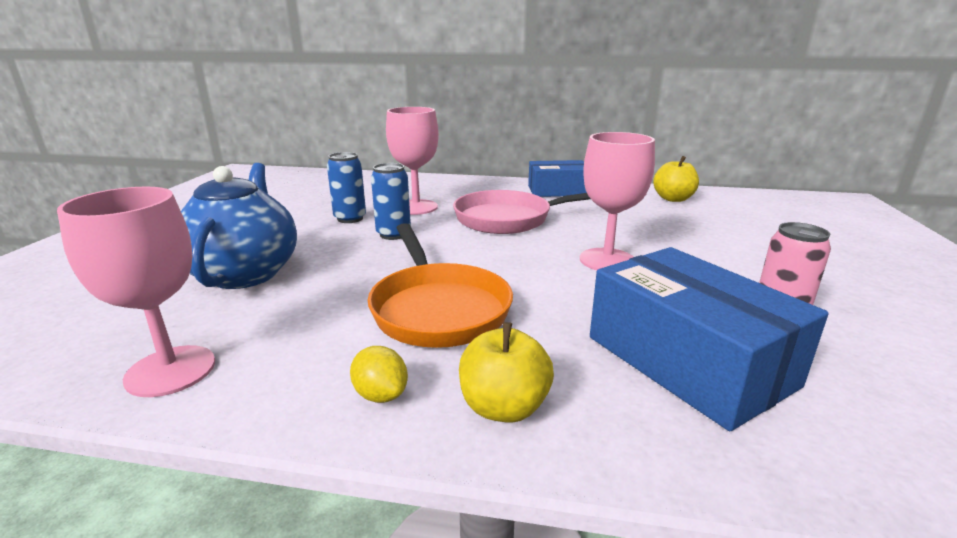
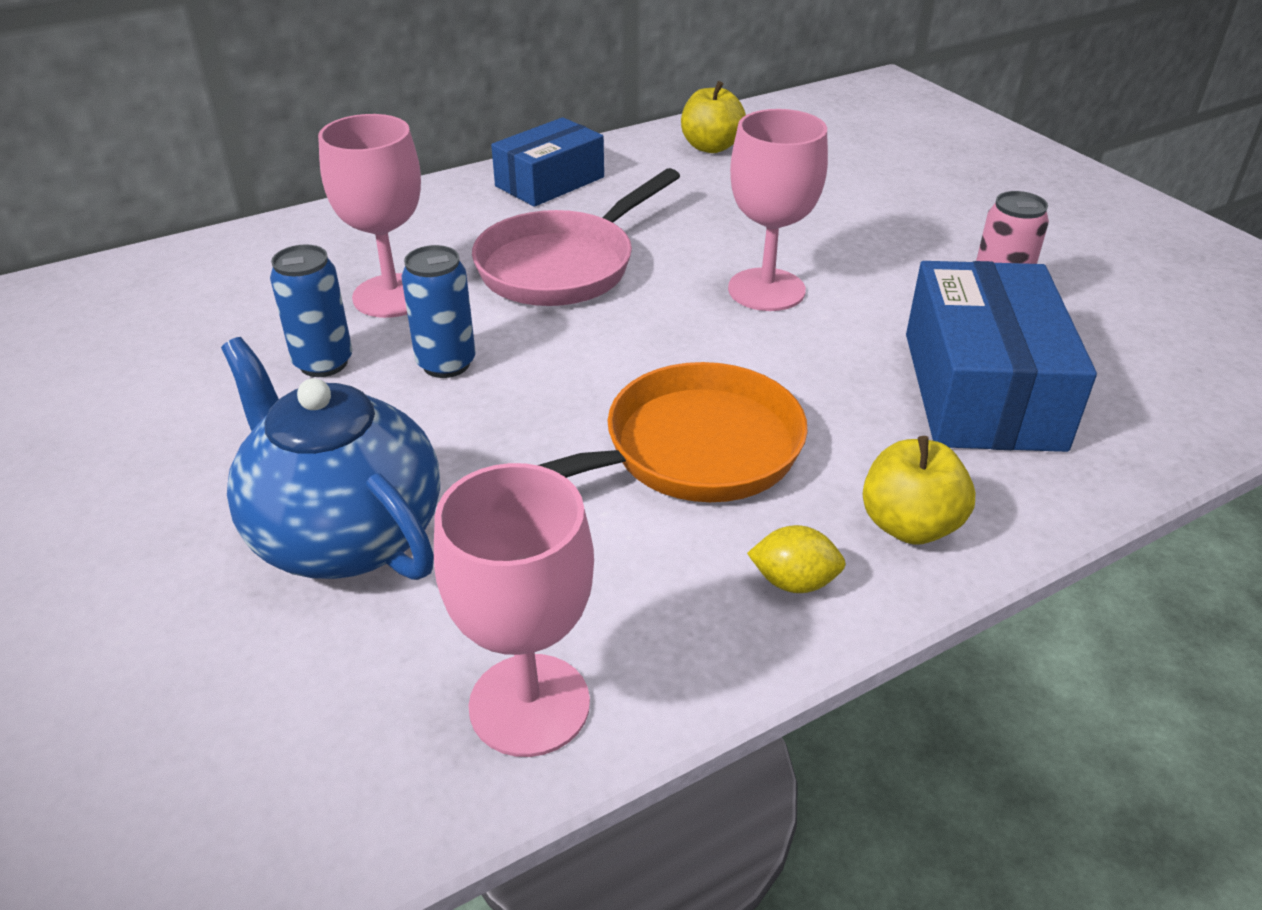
camera: 40 degrees left, 15 degrees up
orange pan [368,223,513,348] -> orange pan turned 60 degrees counterclockwise [538,362,808,502]
blue box [590,247,829,431] -> blue box turned 75 degrees clockwise [906,261,1097,452]

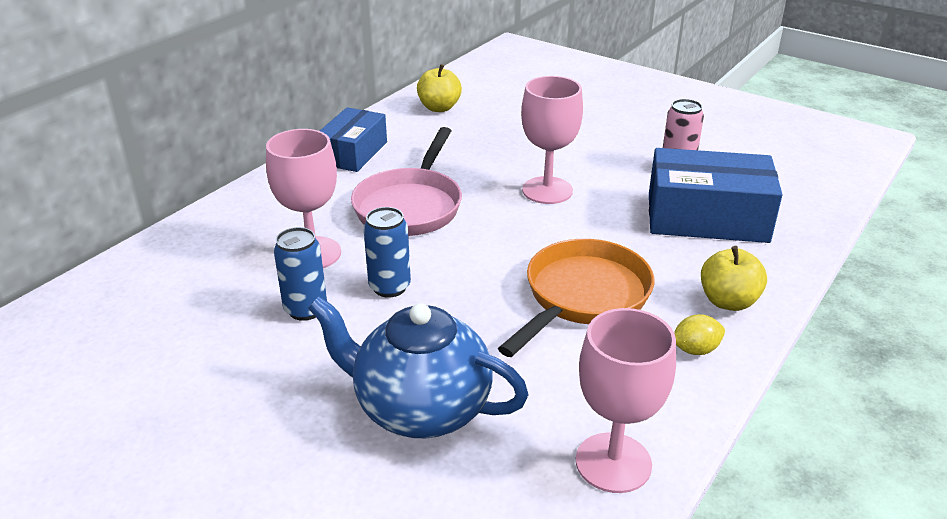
camera: 25 degrees left, 5 degrees down
blue box [906,261,1097,452] -> blue box turned 60 degrees counterclockwise [649,148,783,243]

